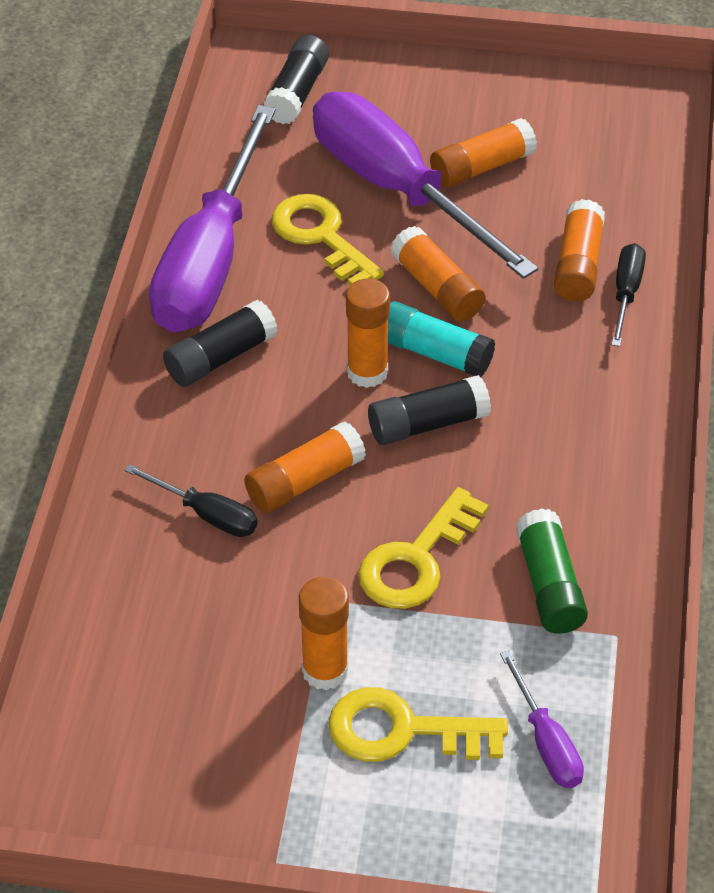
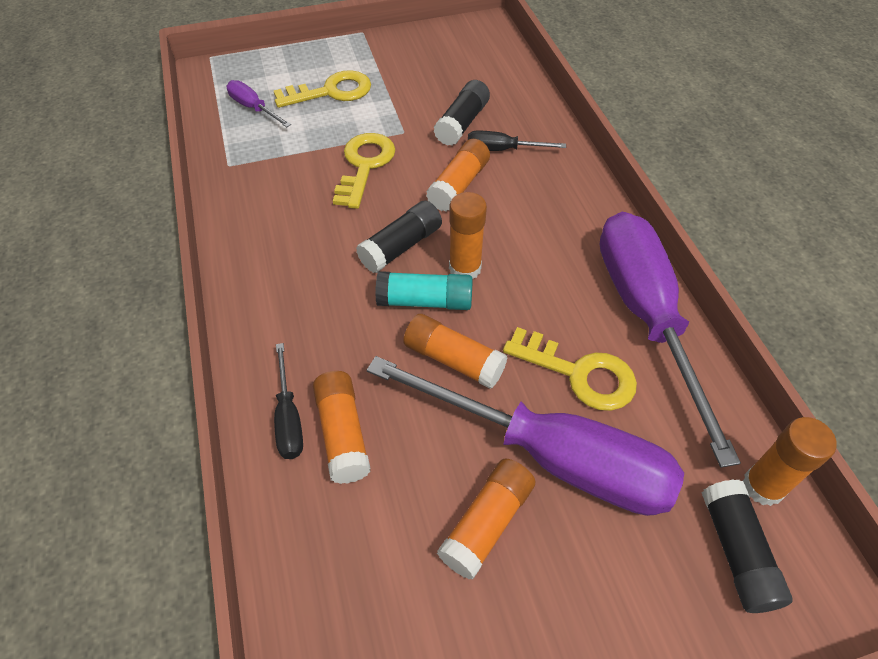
camera: 155 degrees right, 5 degrees up
black glue stick [163,300,278,387] -> black glue stick moved to [433,80,490,146]
orange glue stick [299,577,349,690] -> orange glue stick moved to [743,417,837,506]
green glue stick [516,508,588,634] -> none

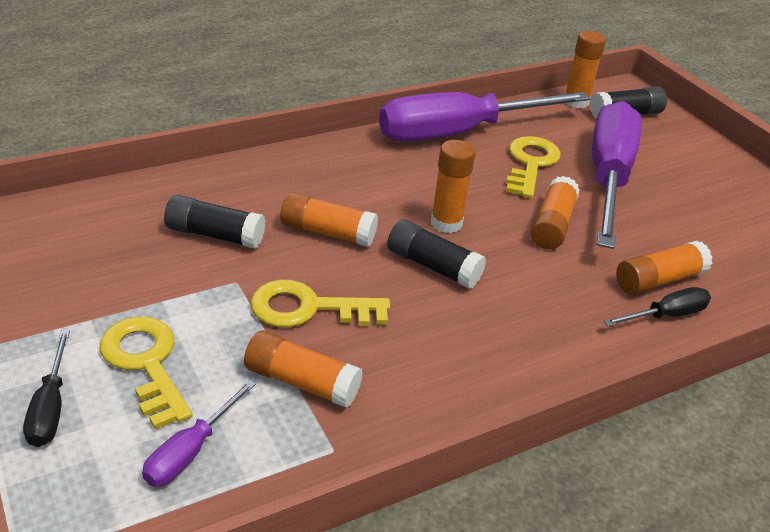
camera: 105 degrees left, 15 degrees down
turquoise glue stick [375,271,473,310] -> none
orange glue stick [437,458,535,580] -> orange glue stick moved to [244,330,363,408]
black screwdriver [468,131,566,151] -> black screwdriver moved to [23,330,70,447]

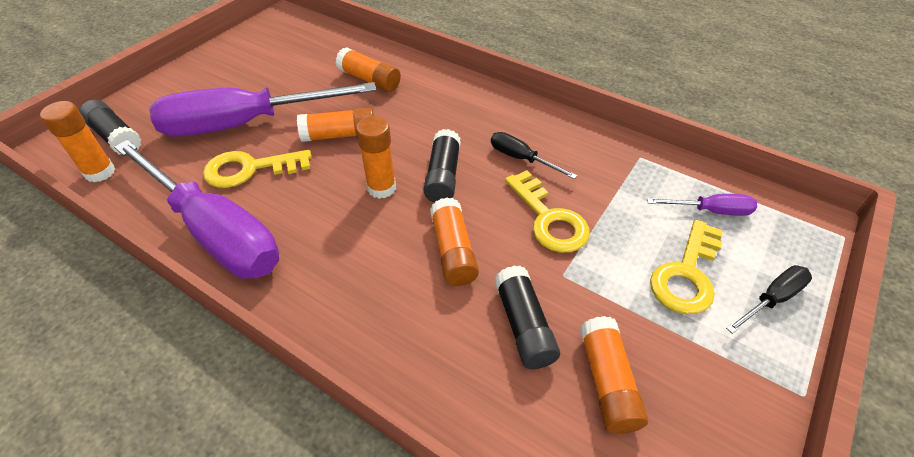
camera: 115 degrees left, 10 degrees up
orange glue stick [244,330,363,408] -> orange glue stick moved to [580,316,648,434]
black screwdriver [603,287,711,326] -> black screwdriver moved to [491,132,578,179]

